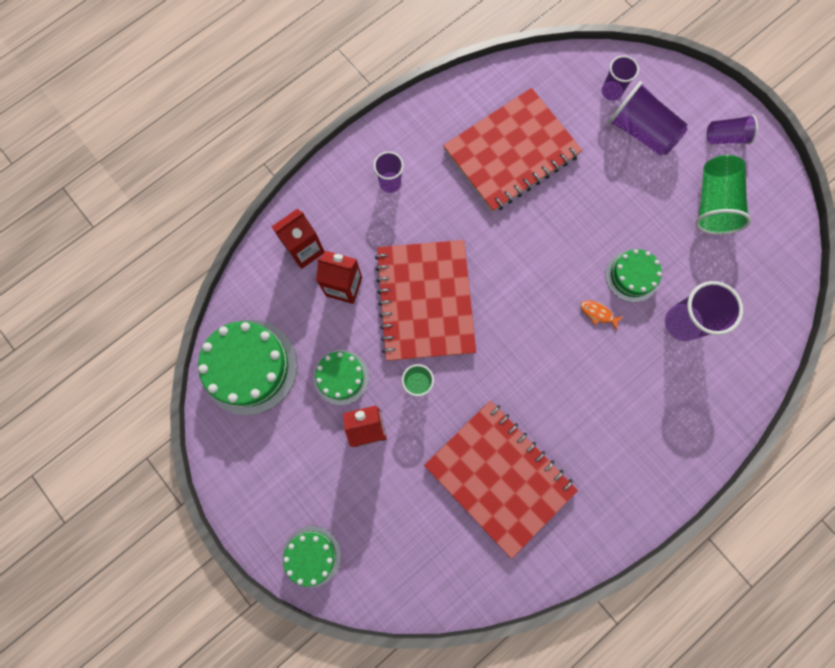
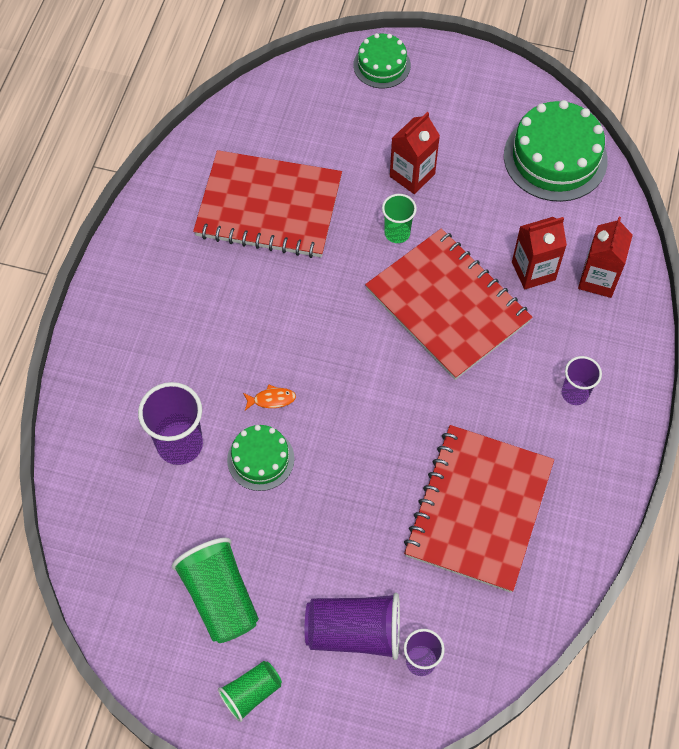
camera: 145 degrees right, 15 degrees down
green cake [314,350,369,405] -> none
purple cup [707,114,758,145] -> green cup [218,661,282,722]

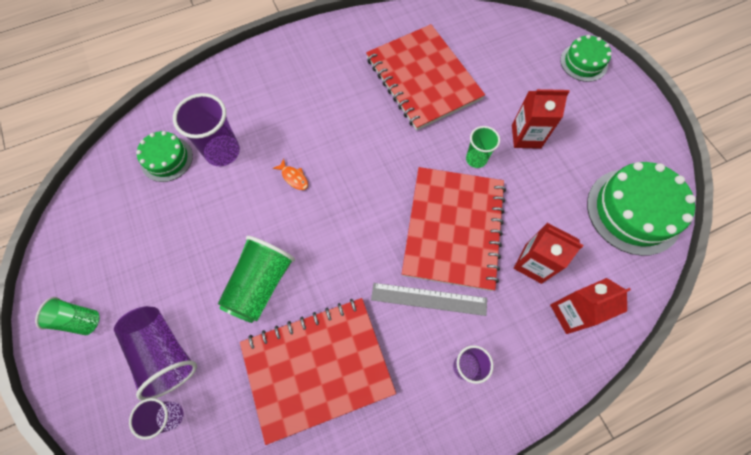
camera: 50 degrees right, 5 degrees up
green cup [172,538,259,643] -> green cup moved to [218,236,295,323]
green cake [227,425,294,491] -> green cake moved to [136,131,193,182]
none -> grey ruler [371,283,487,316]

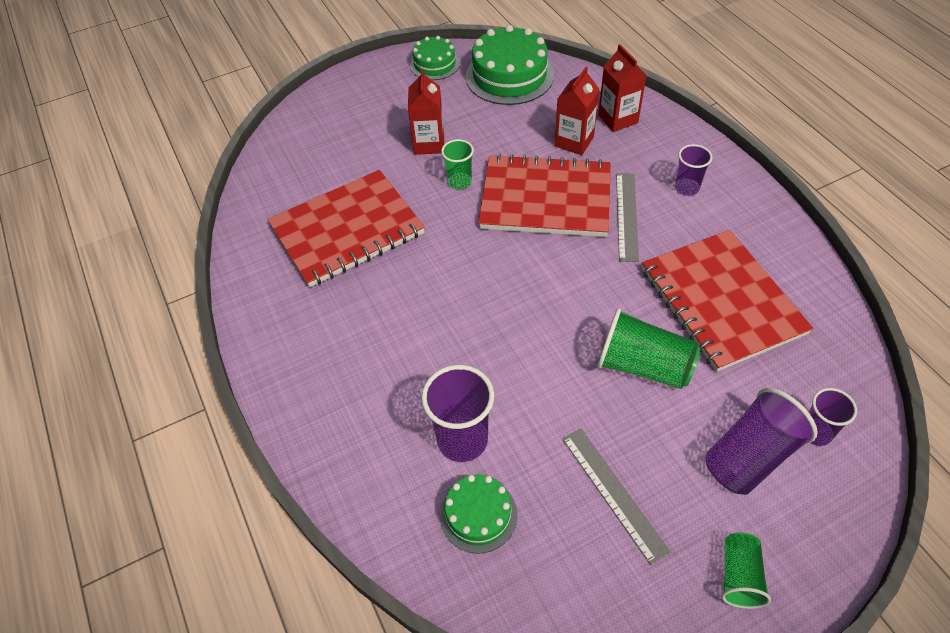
camera: 90 degrees left, 15 degrees down
orange fish [273,159,308,190] -> none
green cake [560,35,612,82] -> green cake moved to [410,36,460,80]
none -> grey ruler [562,428,671,565]

